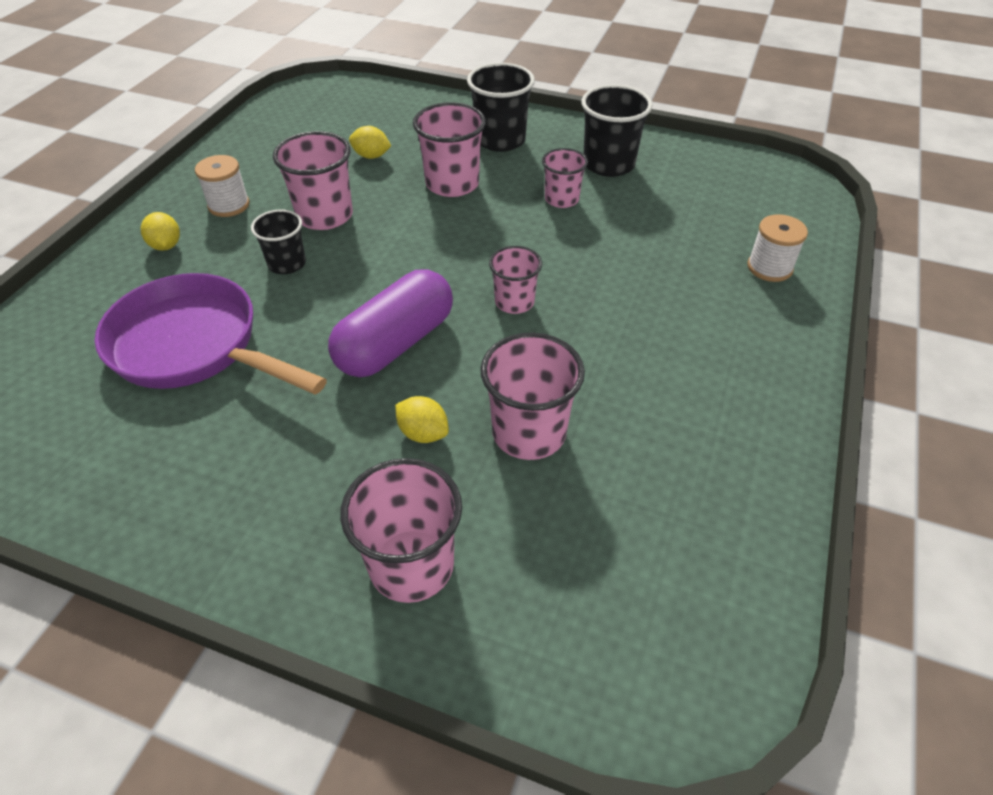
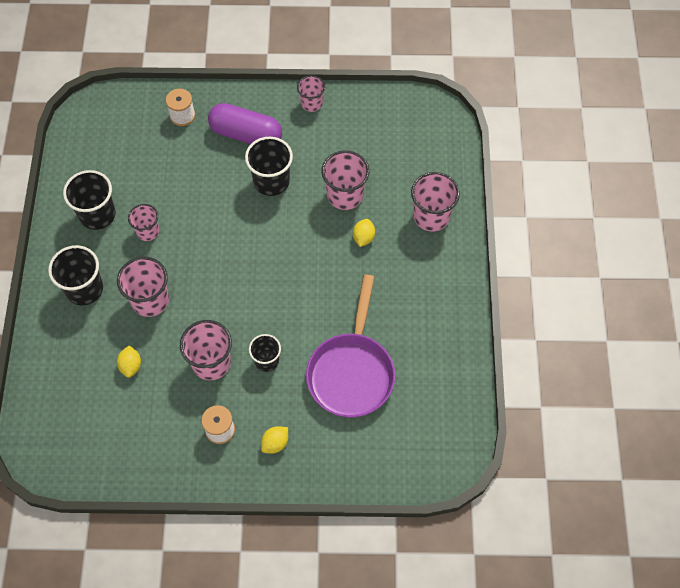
camera: 110 degrees left, 15 degrees up
purple capsule [328,269,453,377] -> purple capsule moved to [208,103,282,144]
pink cup [489,246,542,314] -> pink cup moved to [297,75,325,112]
none -> black cup [245,137,293,196]

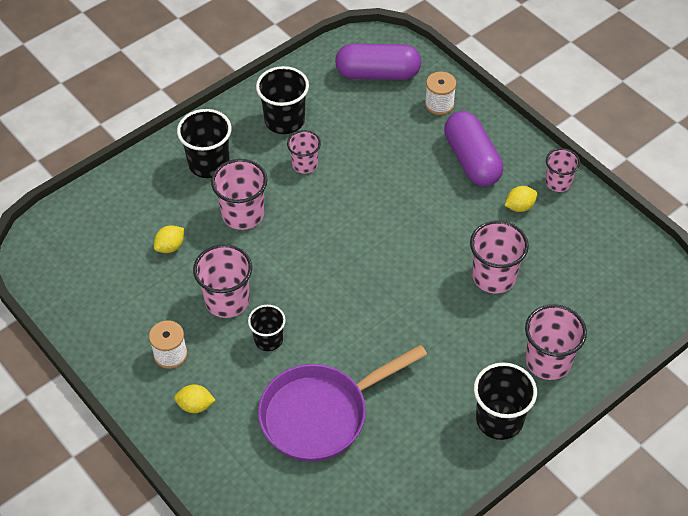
camera: 50 degrees right, 10 degrees down
black cup [245,137,293,196] -> black cup moved to [474,362,537,440]
yellow lemon [353,219,375,247] -> yellow lemon moved to [505,186,537,212]
none -> purple capsule [335,44,421,80]

